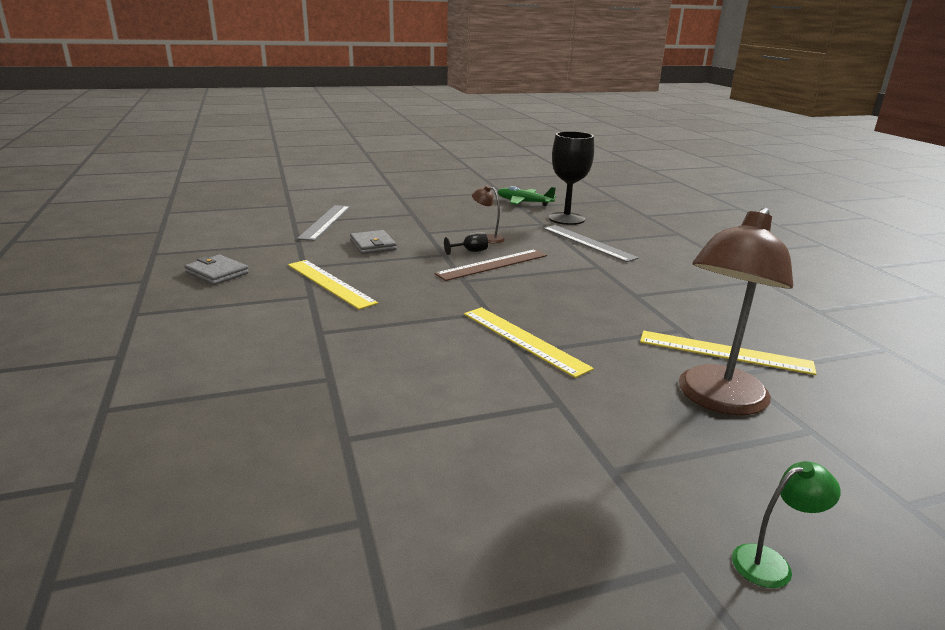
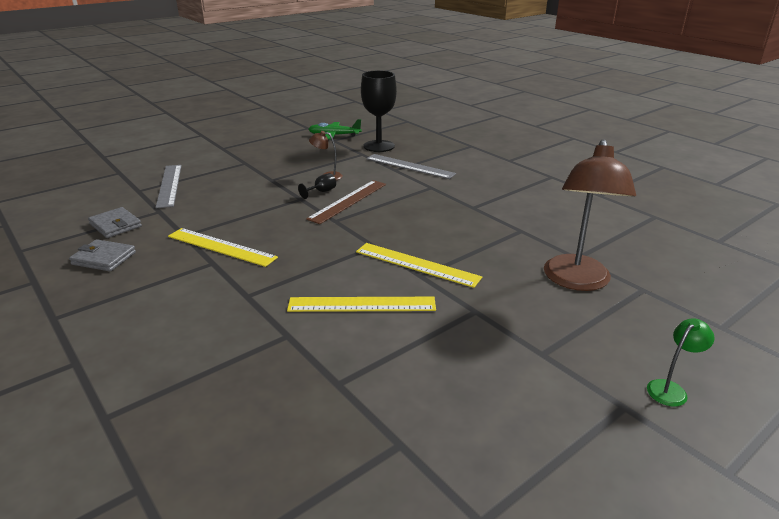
camera: 20 degrees left, 5 degrees up
grey wallet [350,230,397,254] -> grey wallet moved to [88,207,142,238]
yellow ruler [640,331,816,375] -> yellow ruler moved to [287,297,436,312]

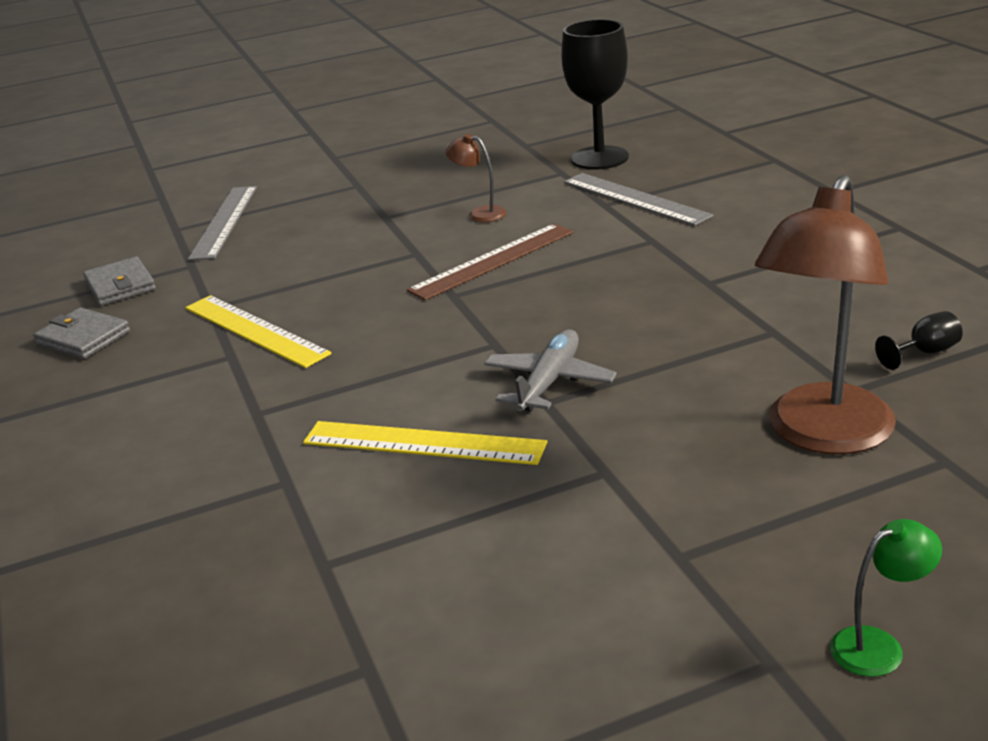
camera: 20 degrees right, 0 degrees up
black goblet [298,173,336,199] -> black goblet moved to [875,311,963,370]
green plane [308,119,362,140] -> none
yellow ruler [356,243,482,288] -> grey plane [484,329,617,412]

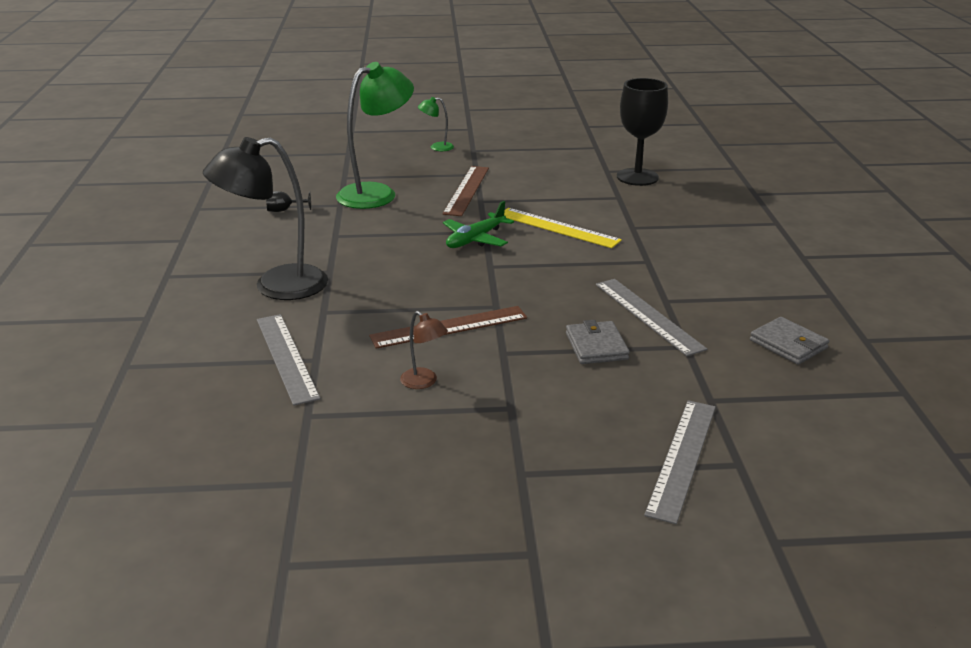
camera: 165 degrees left, 0 degrees up
grey wallet [83,256,156,306] -> grey wallet moved to [566,320,630,364]
yellow ruler [185,295,332,368] -> grey ruler [596,279,707,356]
grey plane [484,329,617,412] -> green plane [443,201,514,248]
black goblet [561,19,629,169] -> black goblet moved to [617,78,668,186]
brown lamp [755,175,896,454] -> green lamp [336,62,414,209]
none -> black lamp [203,137,328,300]
none -> brown ruler [443,166,489,216]

